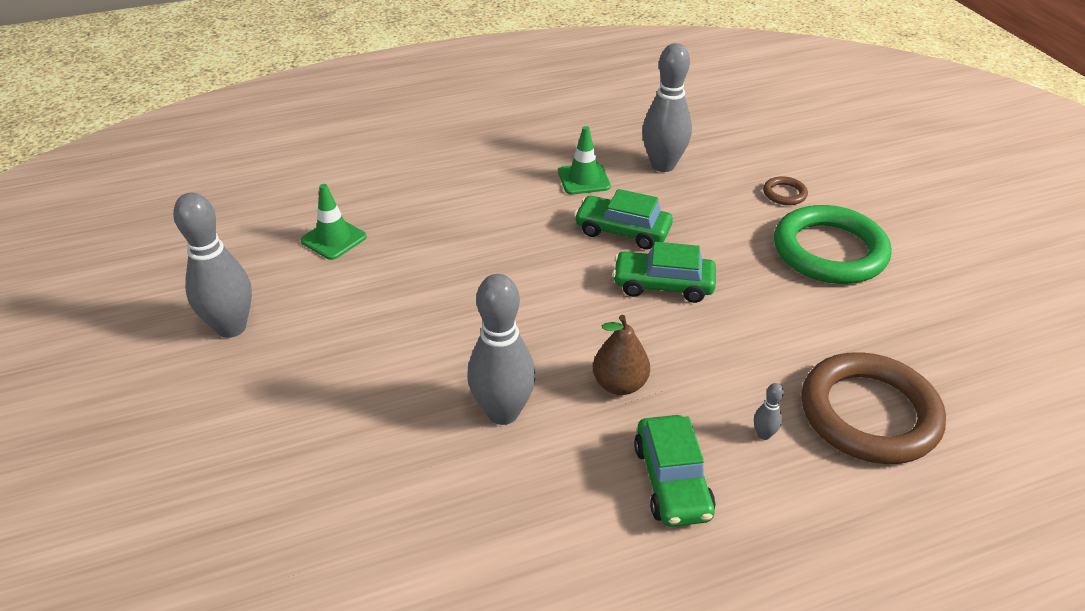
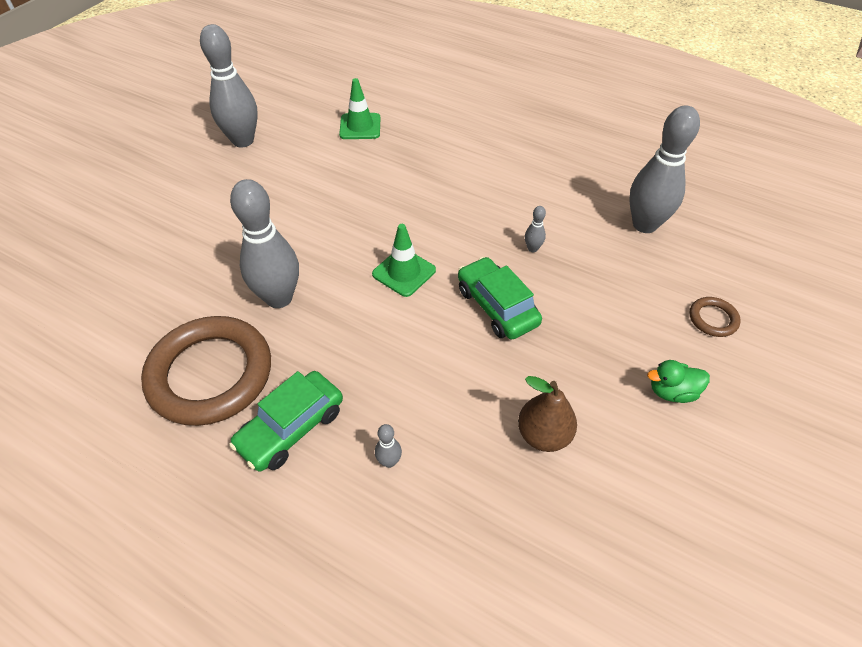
camera: 50 degrees right, 10 degrees up
green traffic cone [558,126,611,195] -> green traffic cone moved to [372,224,436,297]
green car [574,189,673,249] -> grey bowling pin [525,206,546,252]
brown pear [593,315,650,395] -> brown pear moved to [518,376,577,452]
green ring [774,205,892,284] -> green duck [647,360,710,403]
brown ring [801,352,946,464] -> brown ring moved to [141,316,271,426]

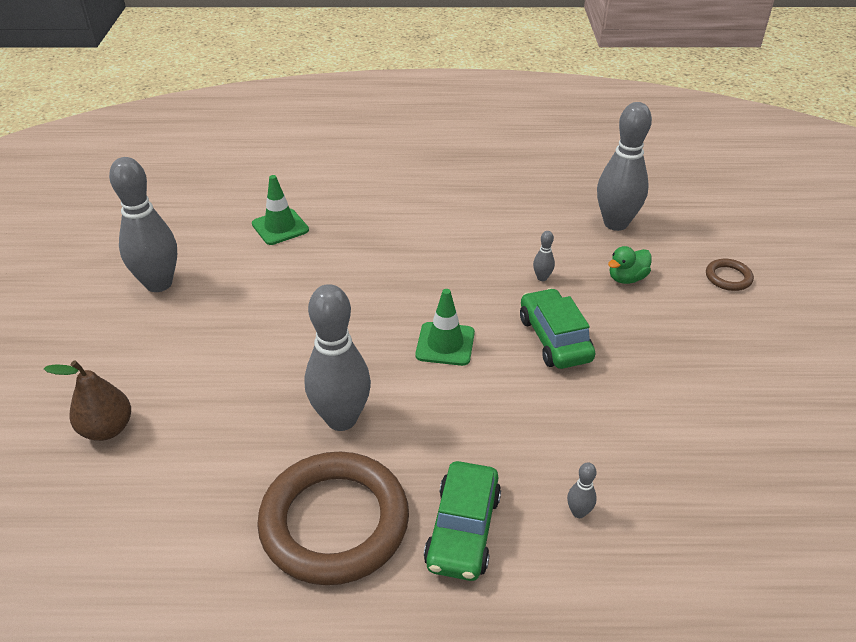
camera: 30 degrees left, 10 degrees down
green car [458,257,542,339] -> green car turned 45 degrees clockwise [520,288,596,369]
brown pear [518,376,577,452] -> brown pear moved to [44,360,131,441]
green duck [647,360,710,403] -> green duck moved to [608,246,651,284]

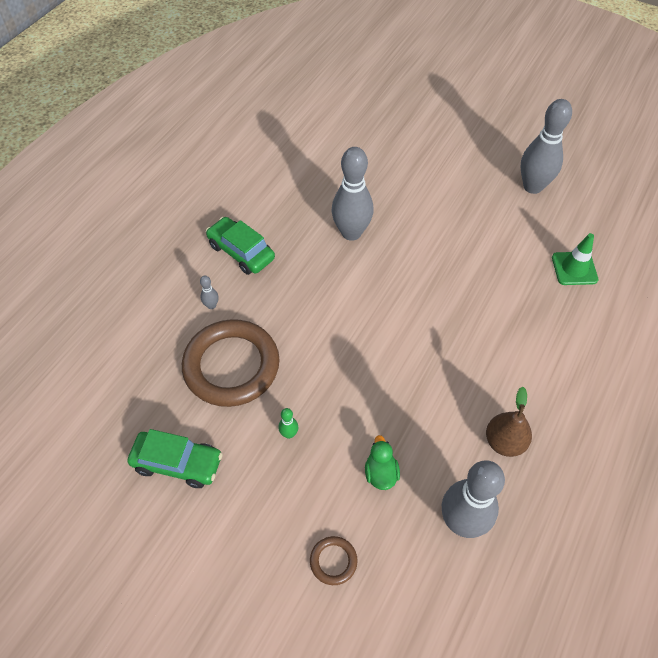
camera: 120 degrees right, 15 degrees up
brown pear [44,360,131,441] -> brown pear moved to [486,387,532,457]
brown ring [257,451,409,585] -> brown ring moved to [182,319,280,407]
green traffic cone [415,289,475,366] -> none
green car [520,288,596,369] -> green car moved to [127,429,222,488]
grey bowling pin [533,231,555,281] -> none
none -> green bowling pin [278,408,298,439]

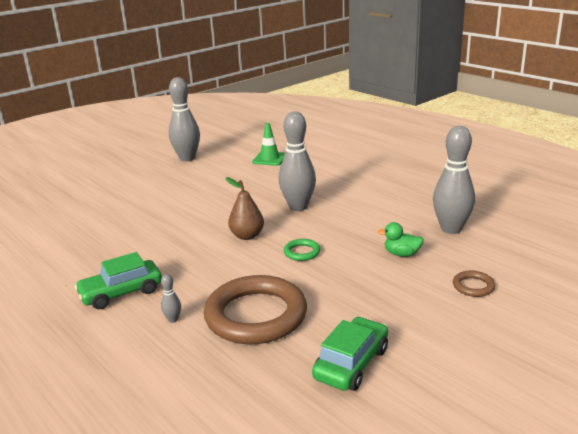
camera: 70 degrees left, 30 degrees down
green bowling pin [278,408,298,439] -> none
grey bowling pin [332,147,374,241] -> grey bowling pin moved to [279,111,316,211]
brown pear [486,387,532,457] -> brown pear moved to [226,177,264,240]
none -> green ring [284,239,320,261]

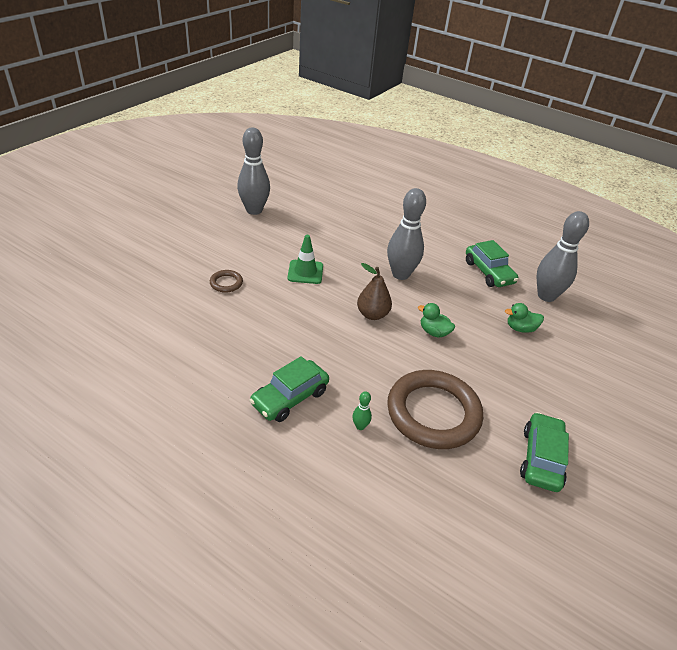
camera: 20 degrees left, 15 degrees up
grey bowling pin [161,274,181,323] -> green bowling pin [352,391,372,430]
green traffic cone [252,123,285,166] -> green traffic cone moved to [288,235,323,284]
green ring [284,239,320,261] -> green duck [418,303,455,338]
brown ring [453,271,495,297] -> brown ring moved to [210,270,243,293]
none -> green car [466,240,518,287]

